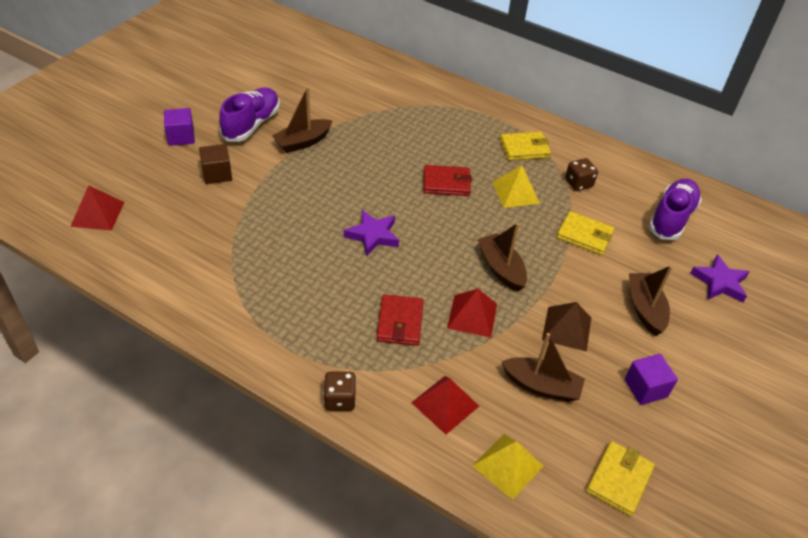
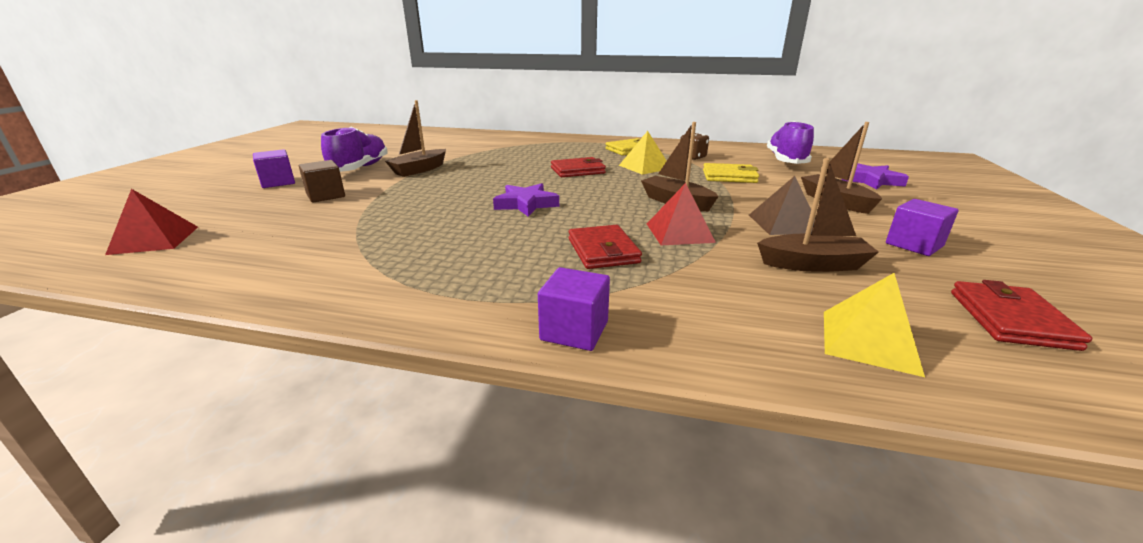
camera: 15 degrees left, 20 degrees down
brown dice [323,372,356,411] -> purple cube [538,267,610,351]
red pyramid [411,376,479,435] -> none
yellow wallet [586,441,655,516] -> red wallet [951,280,1092,351]

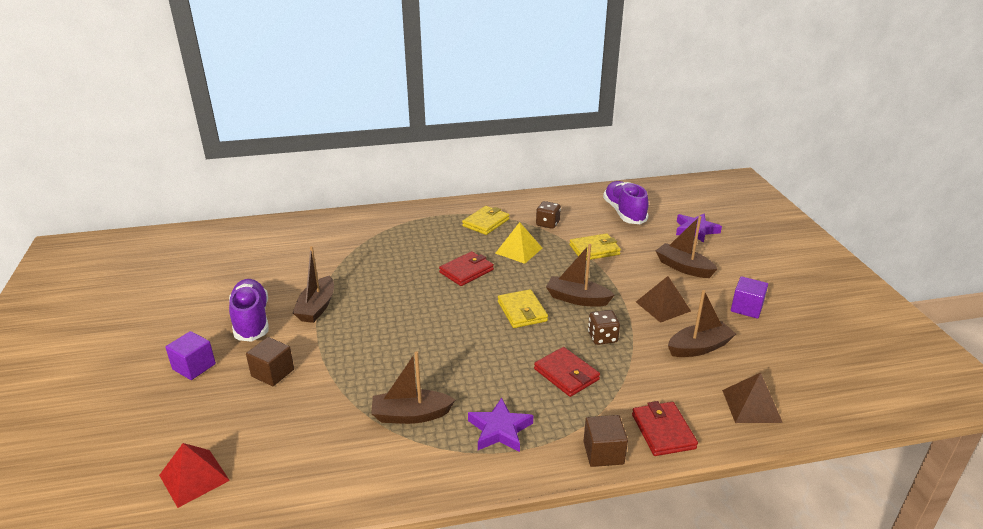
camera: 25 degrees left, 5 degrees up
purple star [493,183,559,217] -> purple star moved to [468,398,534,452]
purple cube [538,267,610,351] -> brown cube [583,415,628,467]
red pyramid [647,183,716,245] -> brown dice [588,310,620,345]
yellow pyramid [824,273,925,377] -> brown pyramid [722,373,783,423]
red wallet [951,280,1092,351] -> red wallet moved to [632,401,698,456]
none -> brown boat [371,351,455,424]
none -> yellow wallet [498,289,548,328]

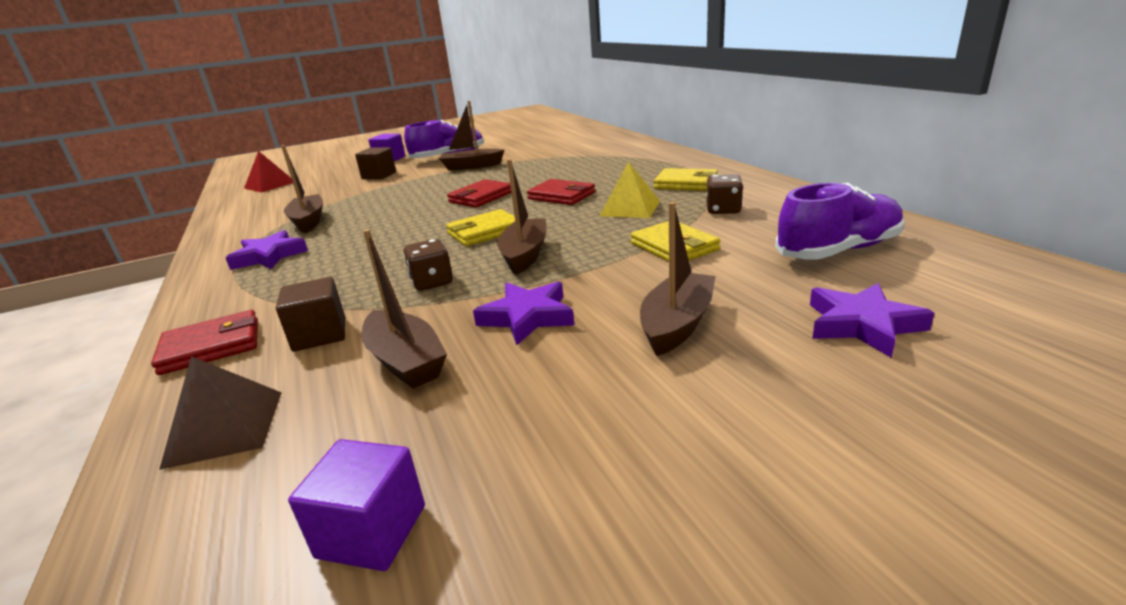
camera: 80 degrees right, 5 degrees down
red wallet [534,347,600,397] -> red wallet moved to [447,179,511,207]
brown cube [583,415,628,467] -> brown cube moved to [276,277,345,352]
brown pyramid [636,276,691,323] -> purple star [473,282,574,345]
purple cube [731,276,768,319] -> purple cube moved to [288,439,425,571]

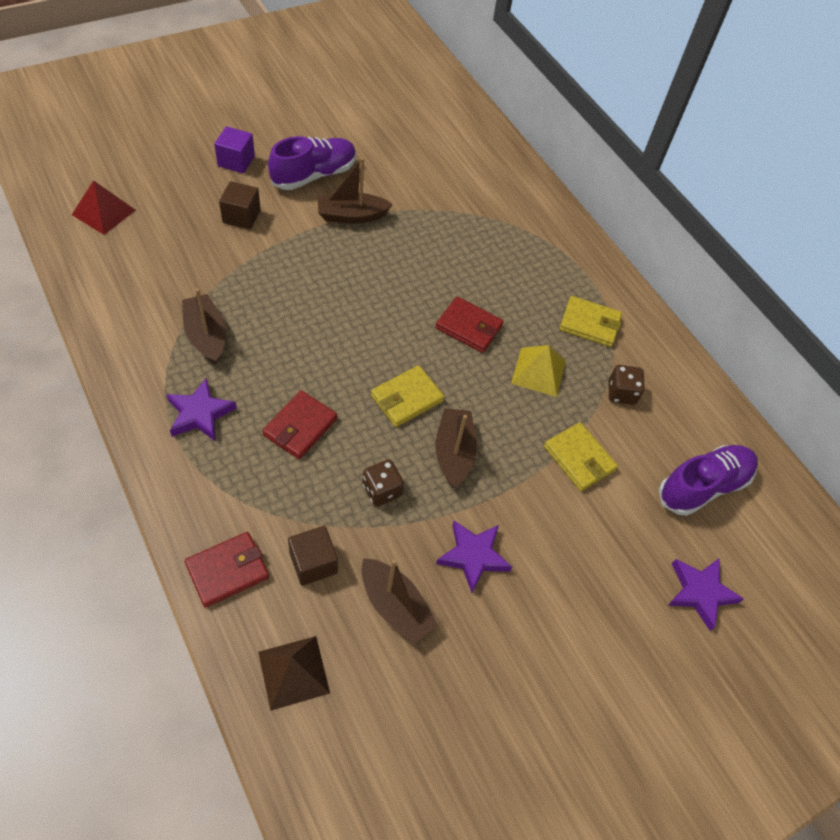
camera: 15 degrees left, 30 degrees up
purple cube [288,439,425,571] -> none
red wallet [447,179,511,207] -> red wallet moved to [262,390,337,459]
brown boat [640,202,716,356] -> none

